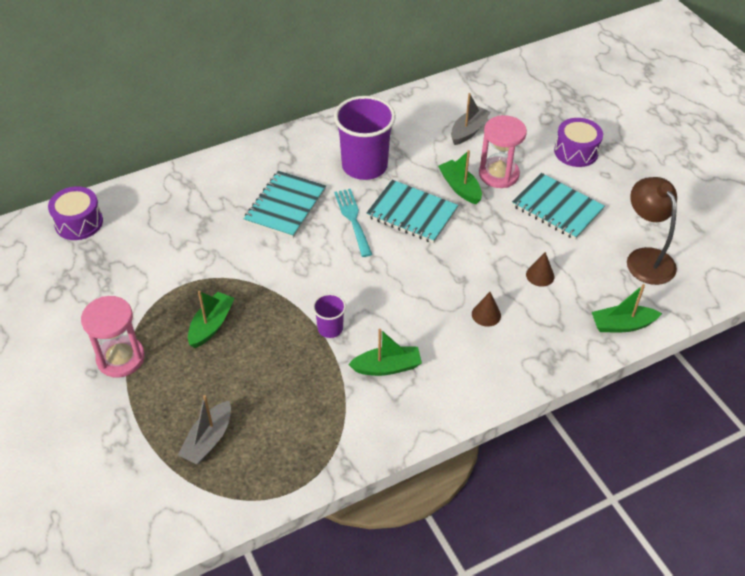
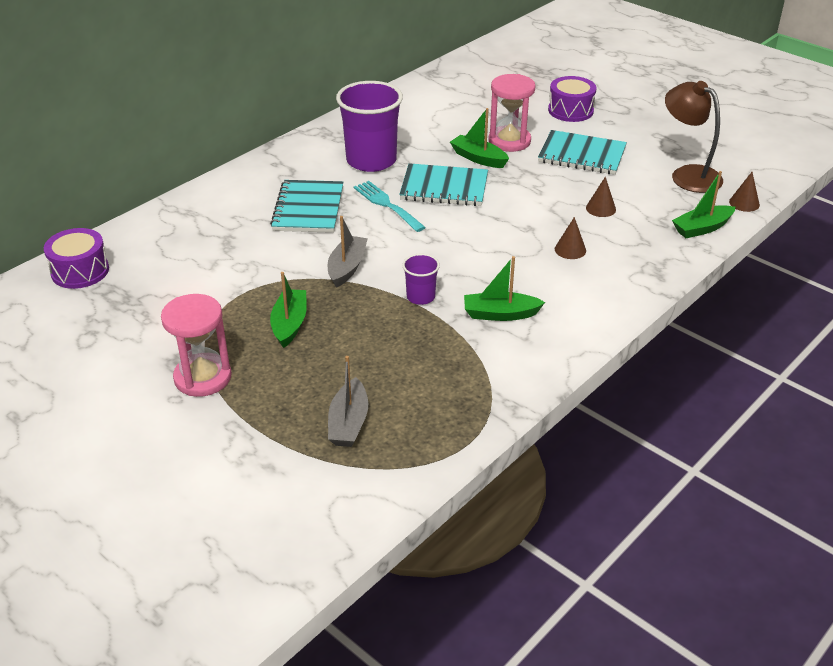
camera: 20 degrees left, 10 degrees down
green boat [348,329,422,376] -> green boat turned 150 degrees counterclockwise [464,256,545,321]
grey boat [451,93,491,145] -> grey boat moved to [328,216,368,288]
none -> brown cone [729,172,760,212]

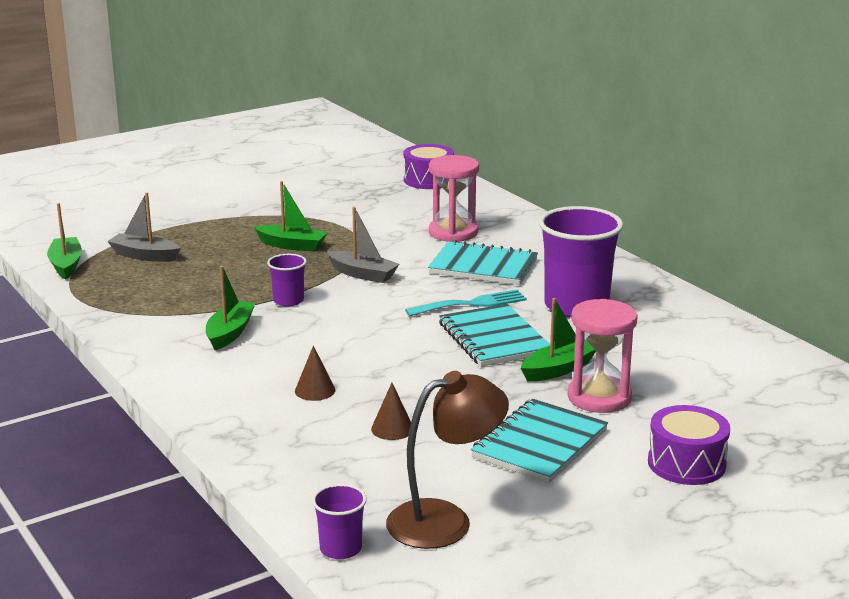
camera: 105 degrees right, 15 degrees down
pink hourglass [161,294,232,397] -> pink hourglass moved to [429,155,479,242]
turquoise notebook [399,163,488,206] -> turquoise notebook turned 45 degrees counterclockwise [439,304,550,367]
green boat [672,171,735,238] -> green boat moved to [47,203,82,279]
brown cone [729,172,760,212] -> purple cup [312,484,367,559]

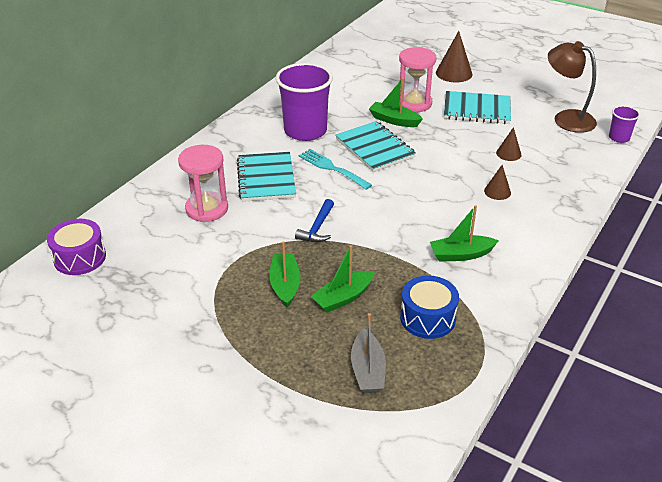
camera: 115 degrees left, 15 degrees up
green boat [47,203,82,279] -> green boat moved to [311,245,375,313]
purple cup [267,254,307,306] -> none
grey boat [327,207,399,283] -> blue hammer [295,199,334,242]
turquoise notebook [439,304,550,367] -> turquoise notebook turned 75 degrees counterclockwise [335,121,416,172]
purple drum [648,405,730,485] -> brown cone [436,31,472,83]
none -> blue drum [400,275,459,339]

